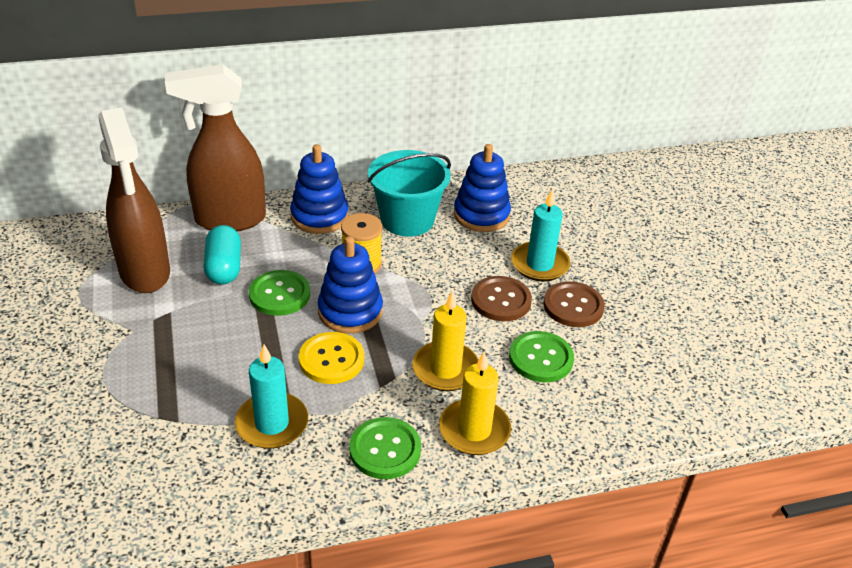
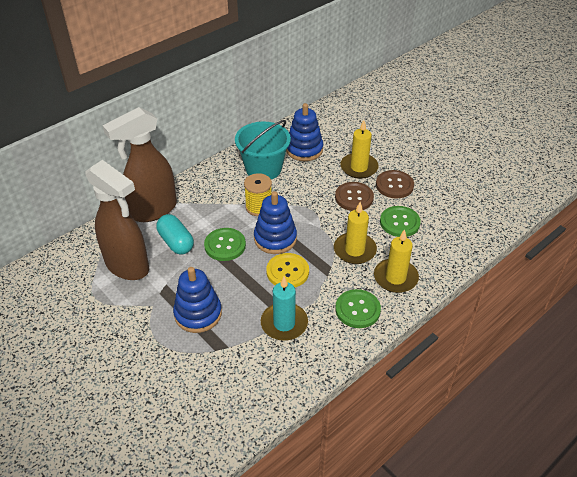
camera: 25 degrees left, 5 degrees up
blue stacking toy [290,144,348,234] -> blue stacking toy moved to [173,267,222,333]
turquoise candle [511,189,570,281] -> yellow candle [340,120,379,179]

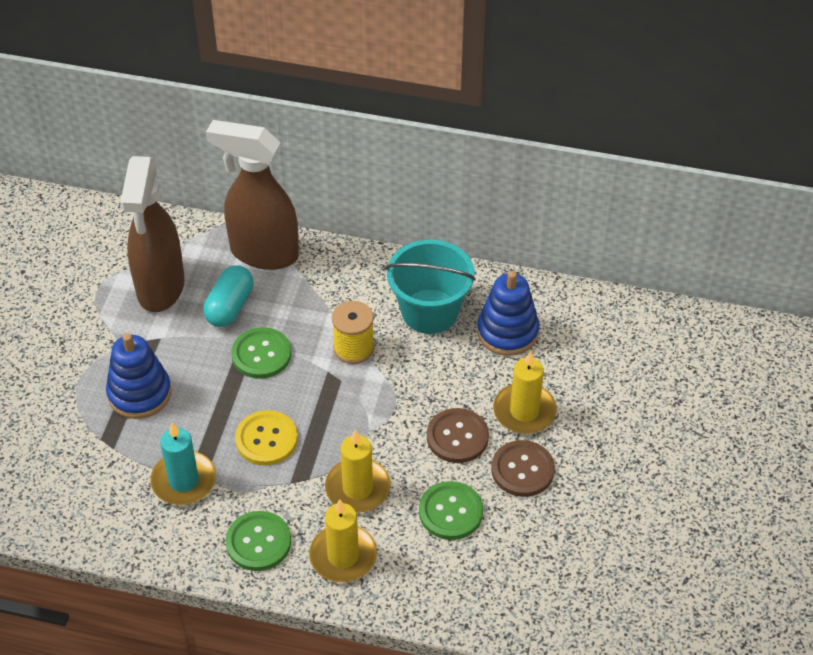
camera: 55 degrees right, 5 degrees up
blue stacking toy [254,191,297,254] -> none

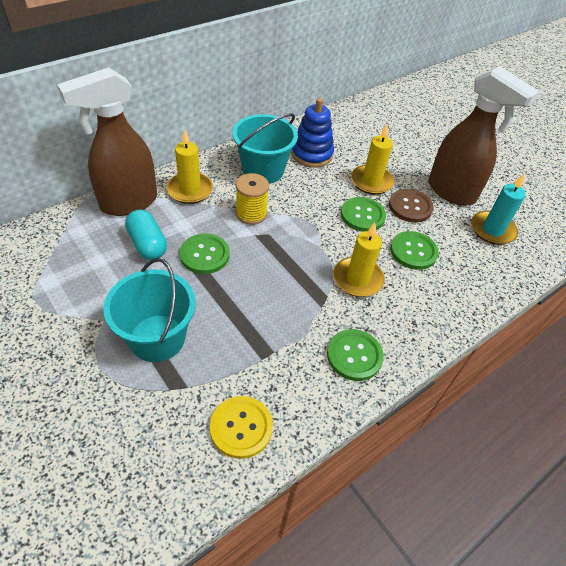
camera: 55 degrees left, 0 degrees up
blue stacking toy [106,333,171,419] -> turquoise bucket [103,258,196,362]
brown spray bottle [120,156,185,312] -> brown spray bottle moved to [428,66,539,206]
turquoise candle [150,422,216,505] -> turquoise candle moved to [471,174,526,245]
yellow button [235,410,298,465] -> yellow button moved to [210,396,273,459]
yellow candle [309,499,377,582] -> yellow candle moved to [167,130,213,204]
brown button [427,408,489,463] -> green button [341,197,386,232]

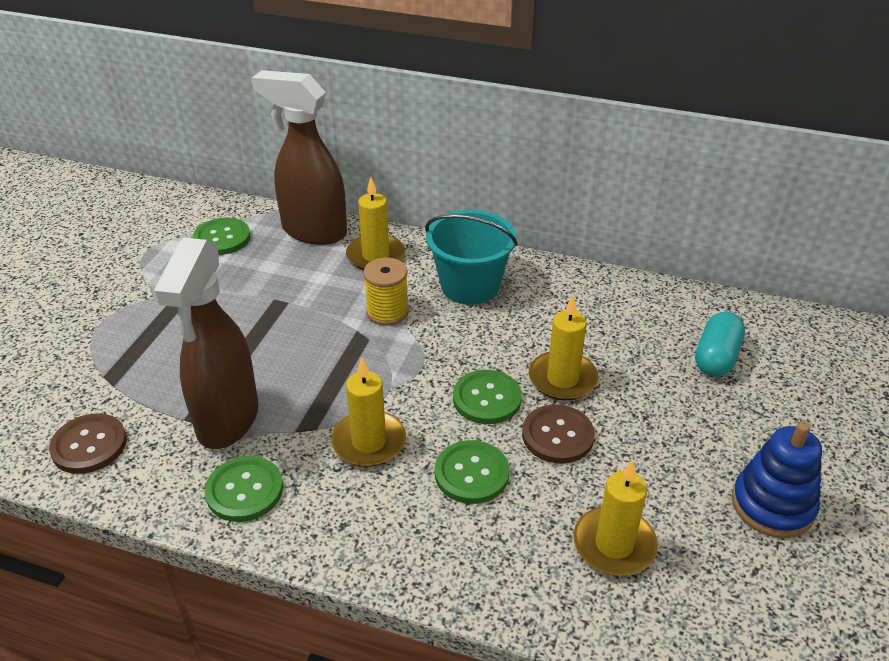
camera: 60 degrees right, 10 degrees down
turquoise bucket [103,258,196,362] -> none
turquoise capsule [125,209,167,260] -> turquoise capsule moved to [695,312,745,377]
green button [180,233,229,274] -> green button moved to [193,218,251,255]
yellow button [210,396,273,459] -> brown button [49,413,127,474]
blue stacking toy [291,98,334,168] -> blue stacking toy moved to [732,422,822,538]
brown spray bottle [428,66,539,206] -> brown spray bottle moved to [154,238,258,449]
turquoise candle [471,174,526,245] -> yellow candle [574,460,658,576]

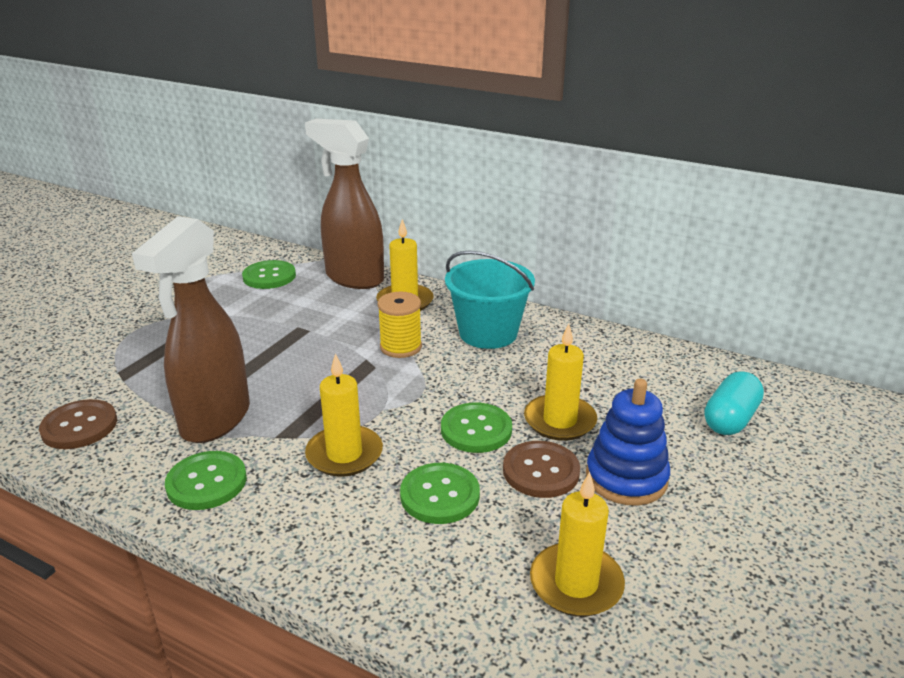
camera: 10 degrees right, 10 degrees down
blue stacking toy [732,422,822,538] -> blue stacking toy moved to [586,379,670,506]

